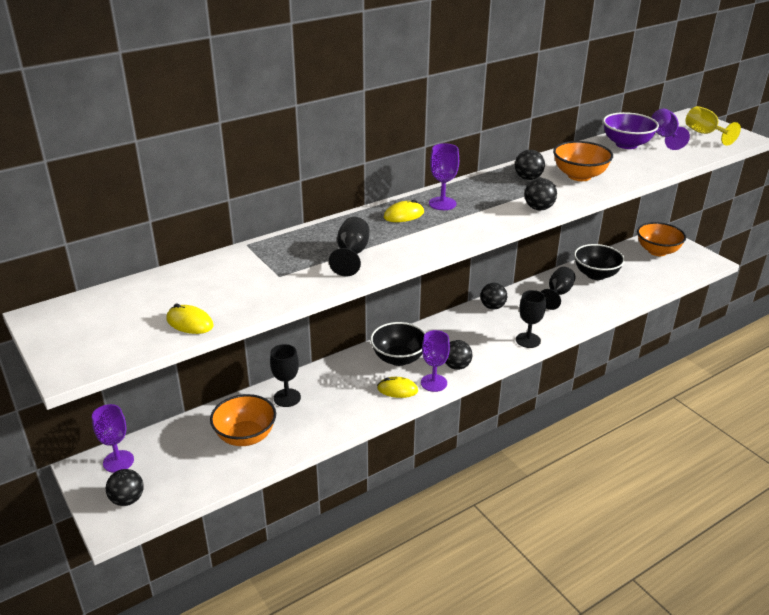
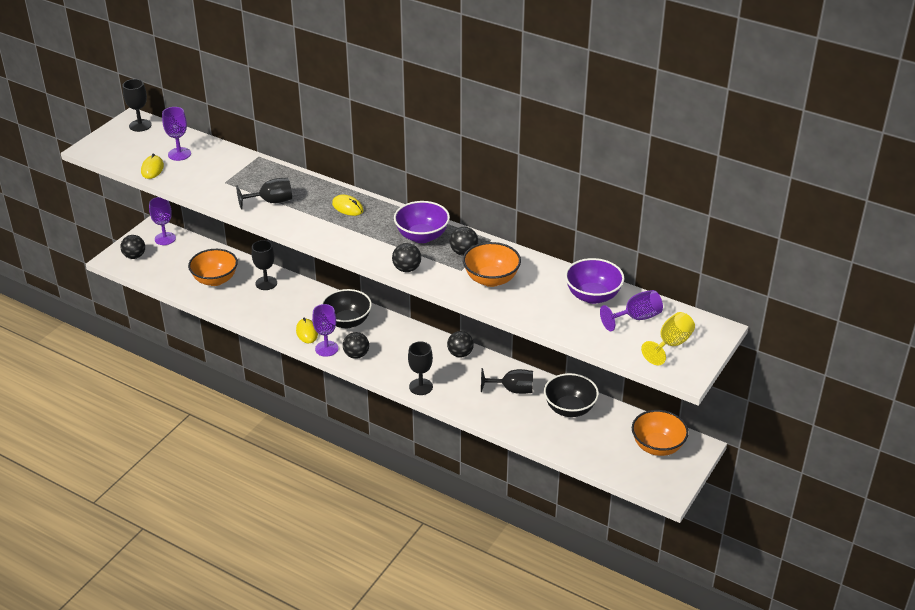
camera: 65 degrees right, 5 degrees up
purple goblet [429,143,459,210] -> purple goblet moved to [162,107,191,161]
none -> black goblet [123,79,152,132]
none -> purple bowl [394,201,450,243]

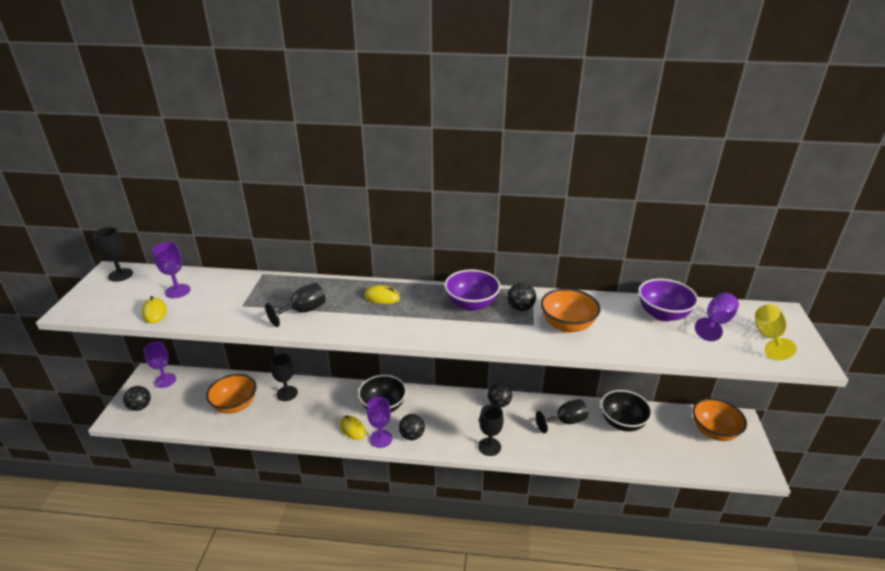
camera: 25 degrees left, 5 degrees down
black ball [392,243,421,272] -> none

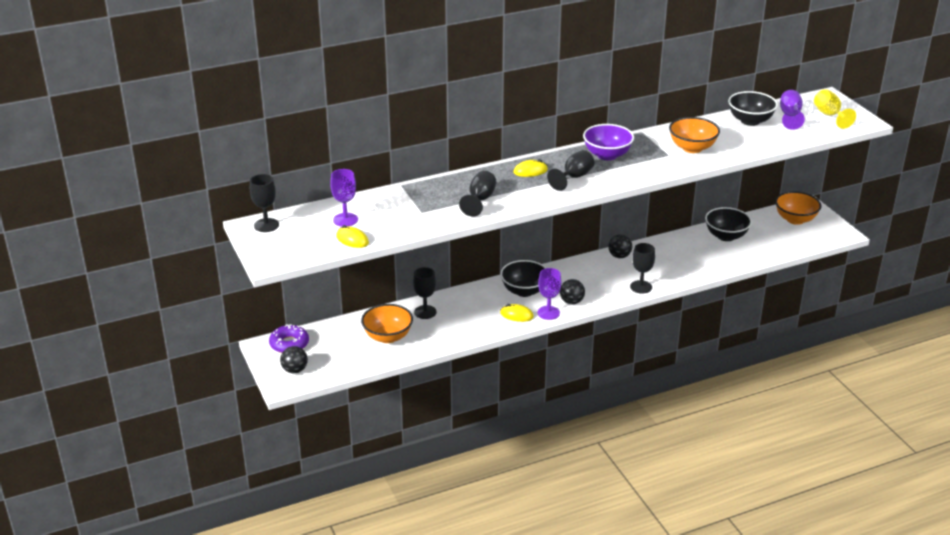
camera: 30 degrees left, 0 degrees up
purple goblet [143,341,176,388] -> purple donut [269,324,309,353]
black ball [508,283,536,311] -> none
black goblet [536,399,588,433] -> black goblet moved to [547,150,594,191]
purple bowl [638,279,698,321] -> black bowl [728,91,778,126]

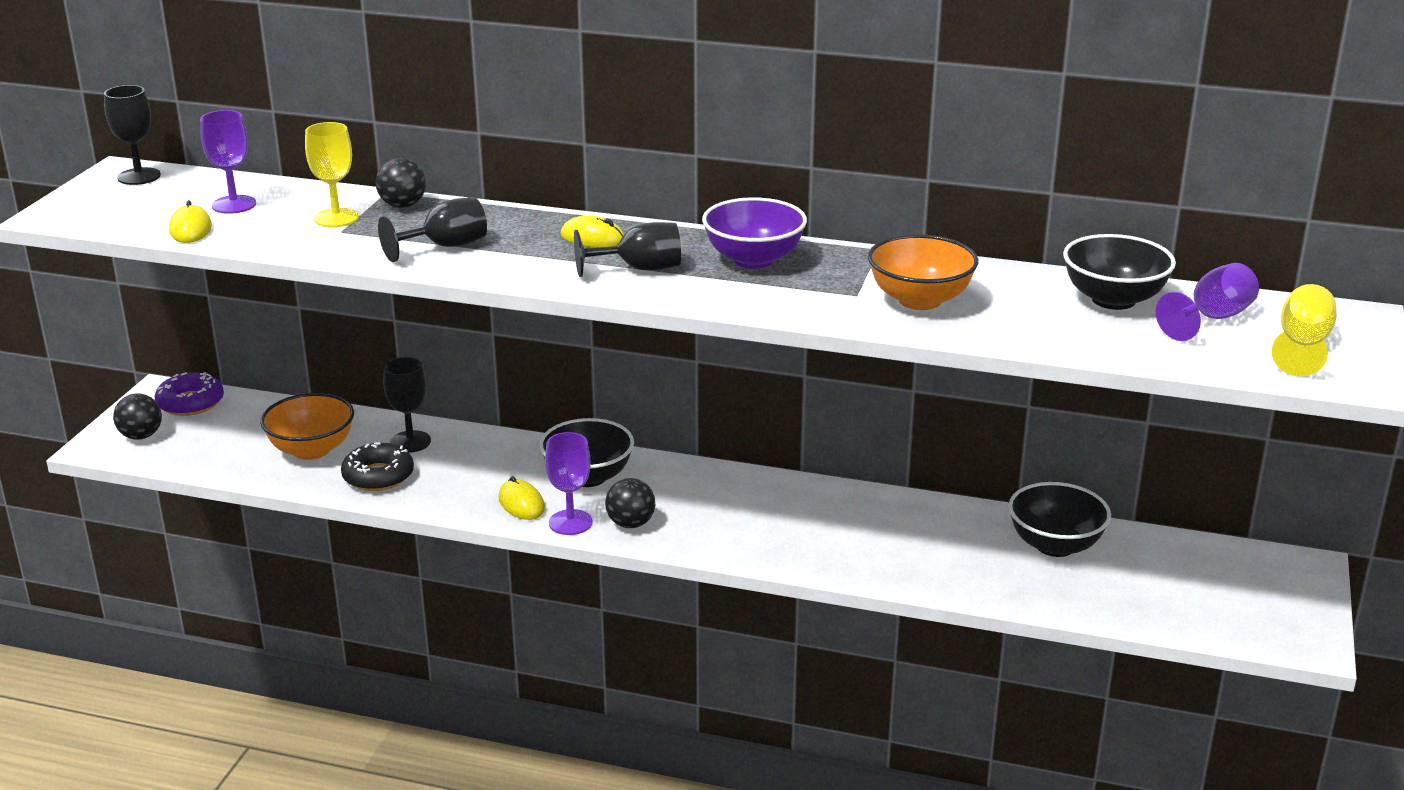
camera: 40 degrees right, 5 degrees down
black ball [608,234,632,258] -> black ball moved to [376,158,426,208]
black goblet [630,243,655,294] -> none
orange bowl [775,191,821,225] -> none
none -> yellow goblet [305,122,359,227]
none -> black donut [341,442,414,491]

